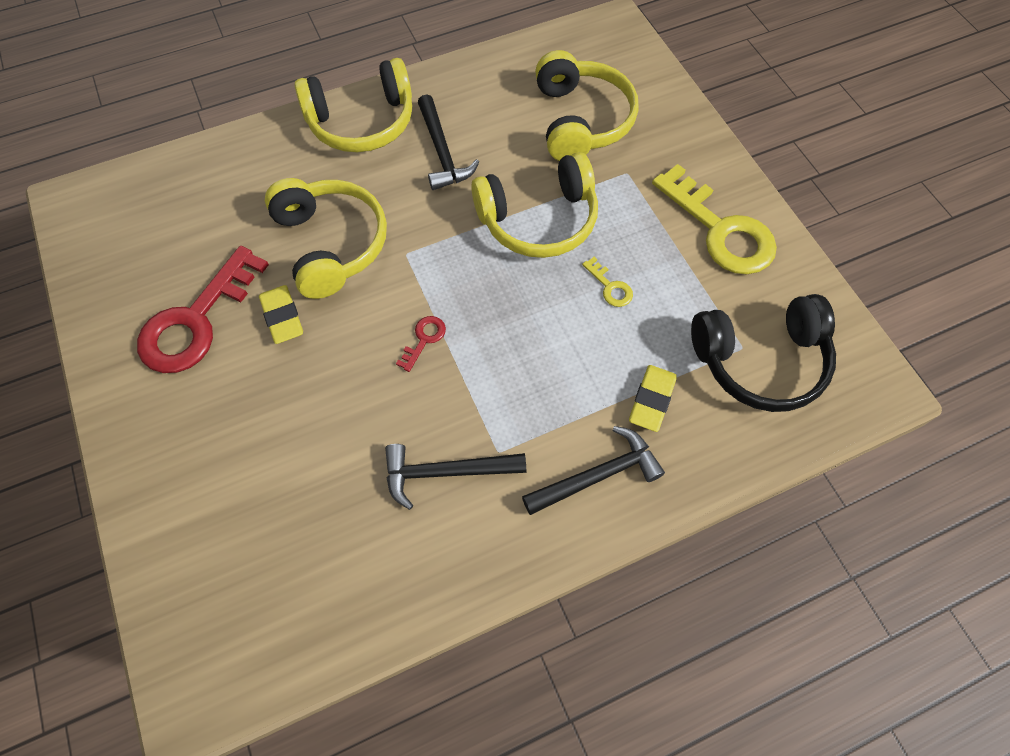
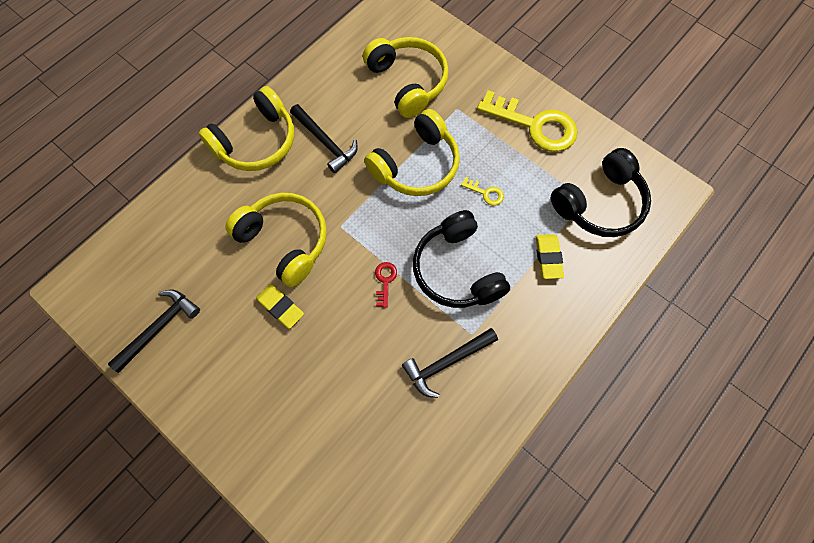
camera: 25 degrees left, 5 degrees up
red key [137,246,269,373] -> none
black hammer [522,426,665,515] -> black hammer moved to [108,290,200,373]
none -> black headphones [413,210,510,308]

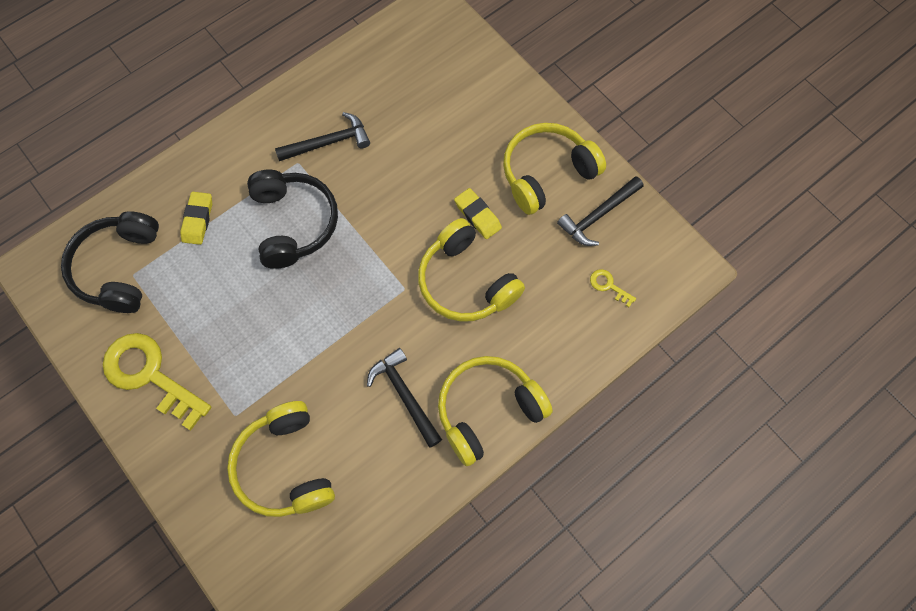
camera: 170 degrees left, 0 degrees up
yellow headphones [364,109,460,196] -> yellow headphones moved to [503,123,606,215]
red key [375,262,397,308] -> none
yellow key [461,177,504,206] -> yellow key moved to [590,269,636,307]
black headphones [551,148,651,237] -> black headphones turned 60 degrees counterclockwise [61,211,159,313]

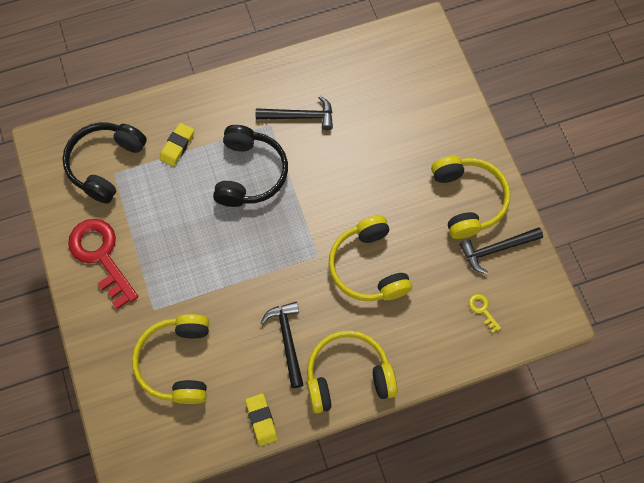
camera: 20 degrees right, 0 degrees up
yellow key [103,333,212,431] -> red key [68,219,138,309]
yellow eraser [454,188,502,239] -> yellow eraser moved to [245,393,278,446]
yellow headphones [503,123,606,215] -> yellow headphones turned 90 degrees clockwise [431,156,510,239]

